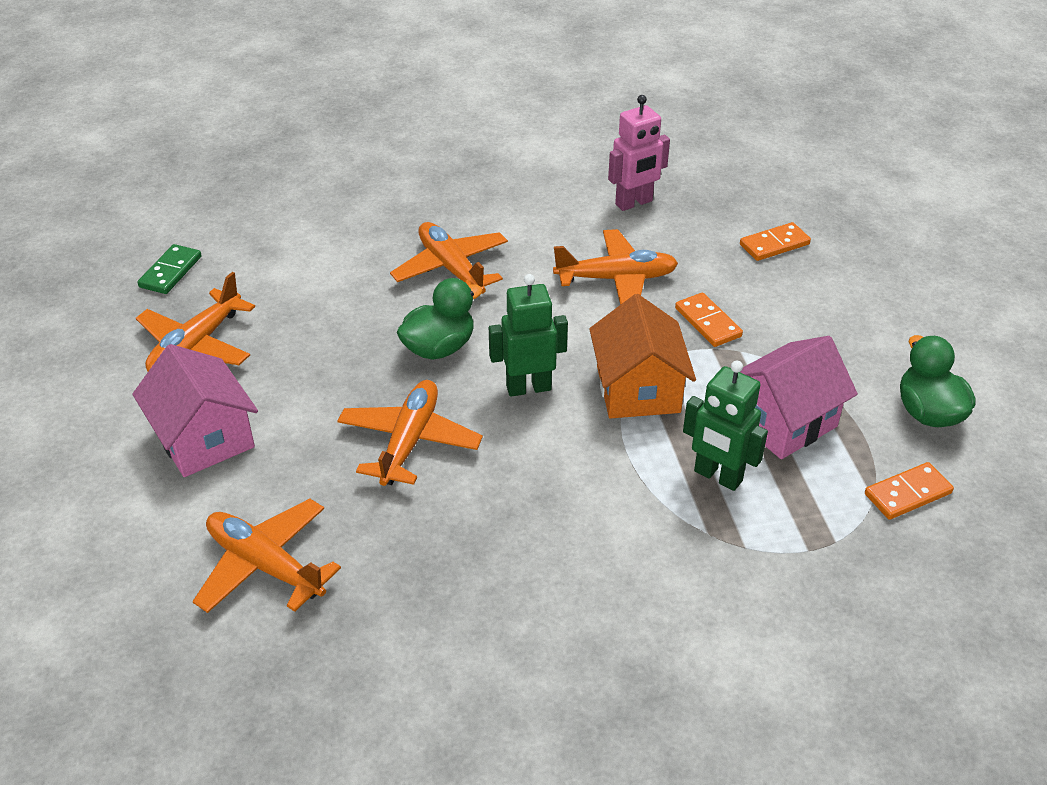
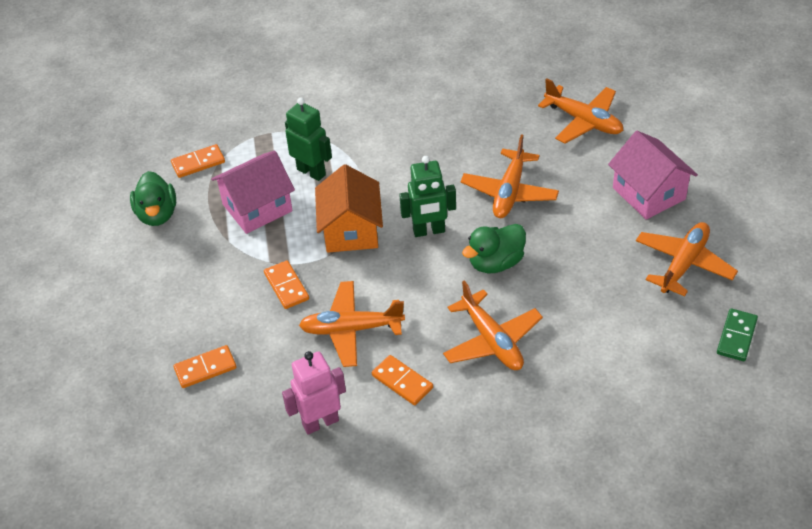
camera: 175 degrees left, 5 degrees up
none -> orange domino [372,355,433,405]

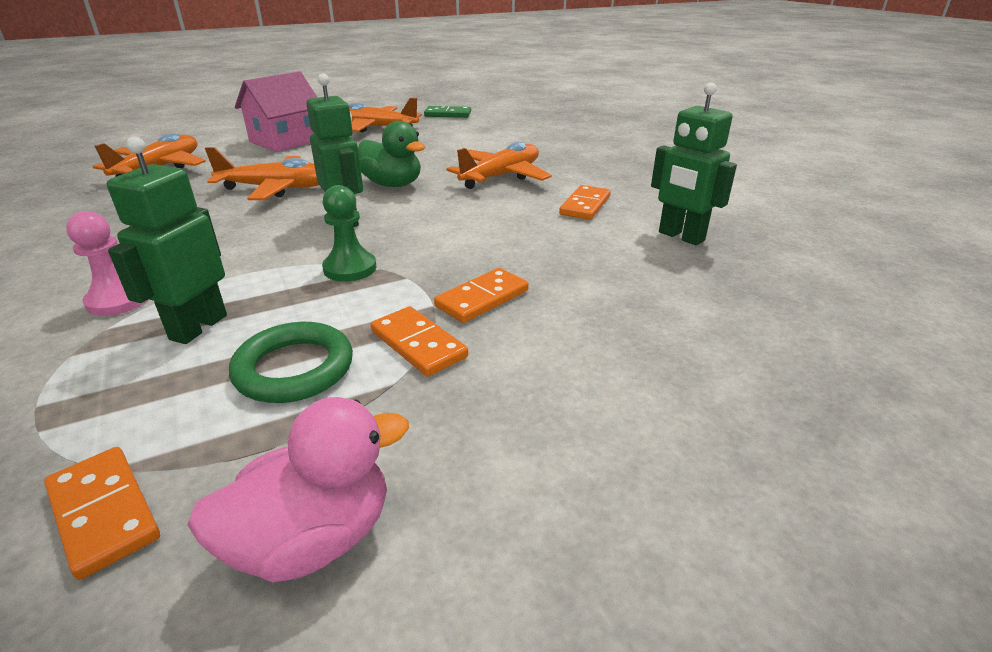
camera: 110 degrees left, 15 degrees down
green duck [130,171,176,226] -> pink duck [187,397,409,583]
orange domino [174,345,237,388] -> orange domino moved to [371,306,468,377]
pink house [211,151,295,234] -> green ring [229,322,353,403]
pink robot [282,351,346,434] -> green robot [651,82,737,245]
orange plane [299,281,405,367] -> none
orange house [315,164,383,253] -> green pawn [322,185,377,282]
none -> pink pawn [66,211,147,316]

